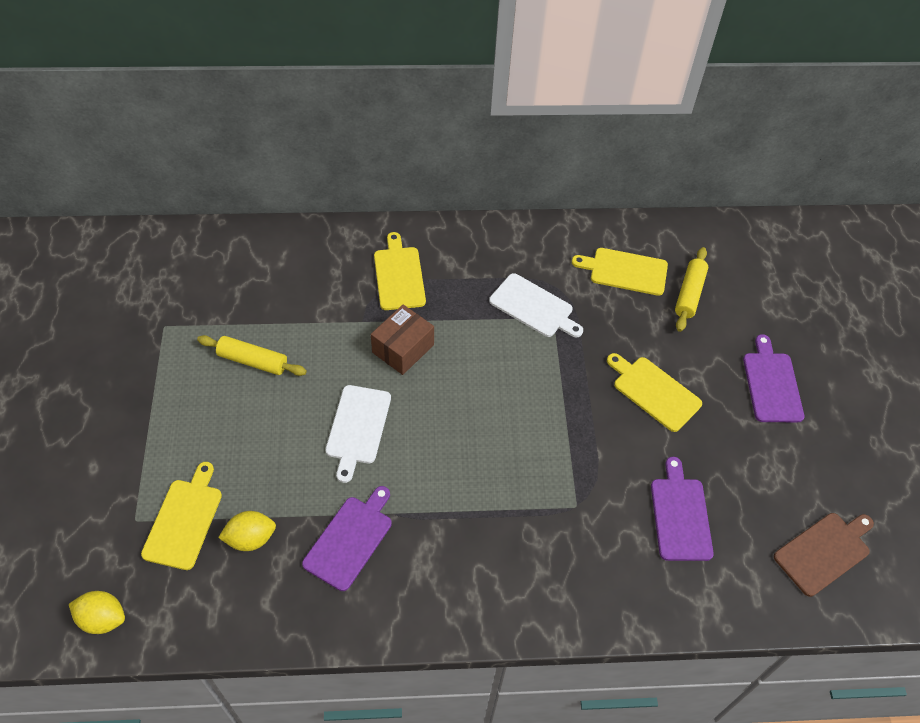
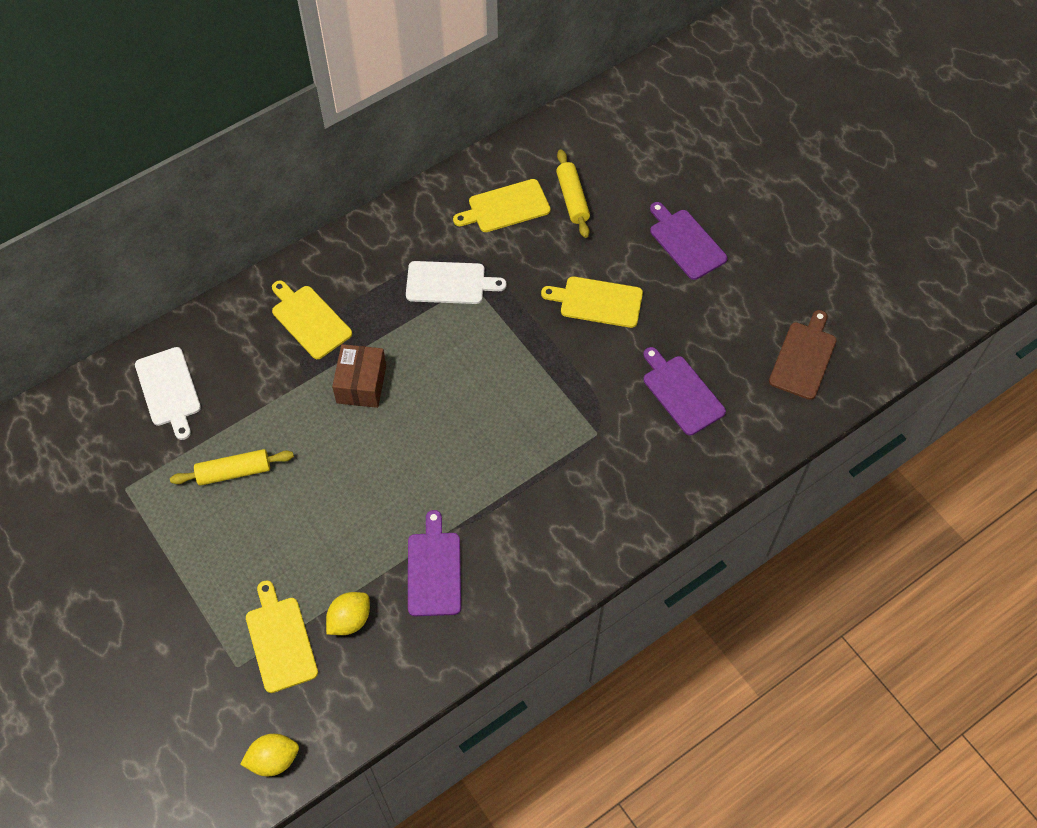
camera: 30 degrees left, 5 degrees up
white cutting board [325,385,391,483] -> white cutting board moved to [135,347,201,440]

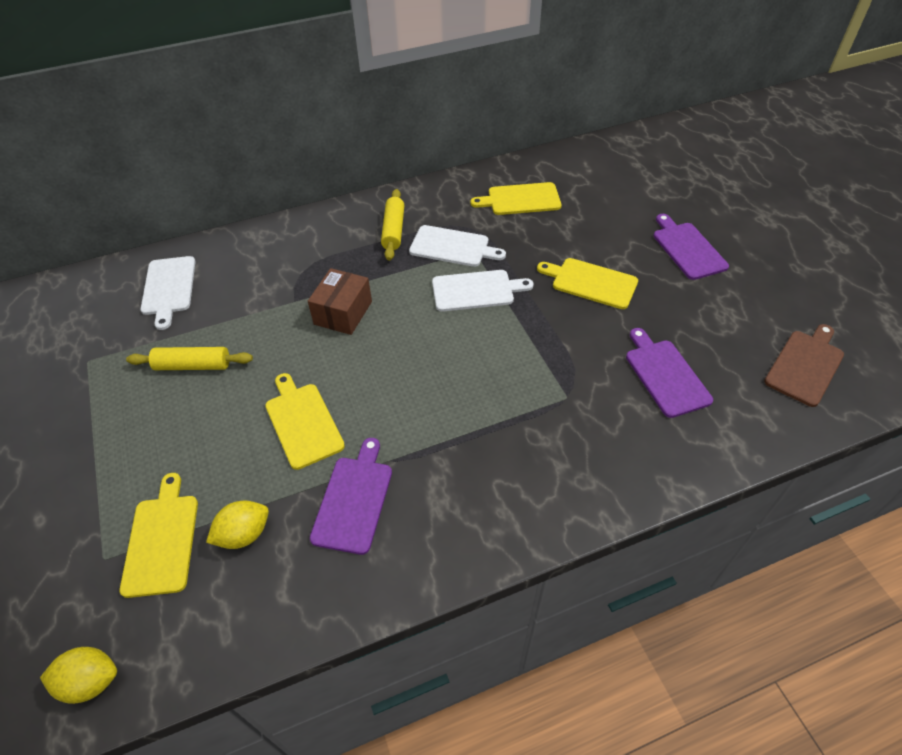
camera: 15 degrees right, 10 degrees down
yellow cutting board [272,280,352,359] -> yellow cutting board moved to [265,373,345,470]
yellow rolling pin [556,149,590,238] -> yellow rolling pin moved to [381,189,404,261]
none -> white cutting board [432,270,533,312]

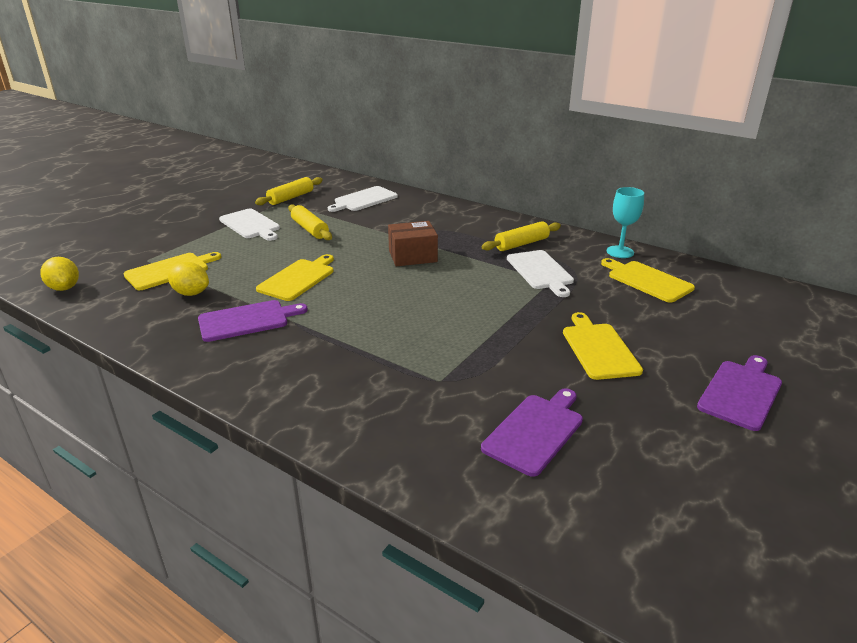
camera: 55 degrees right, 20 degrees down
white cutting board [432,270,533,312] -> white cutting board moved to [219,208,280,241]
brown cutting board [764,324,844,407] -> none
none -> yellow rolling pin [255,177,323,205]
none -> turquoise goblet [607,187,644,258]

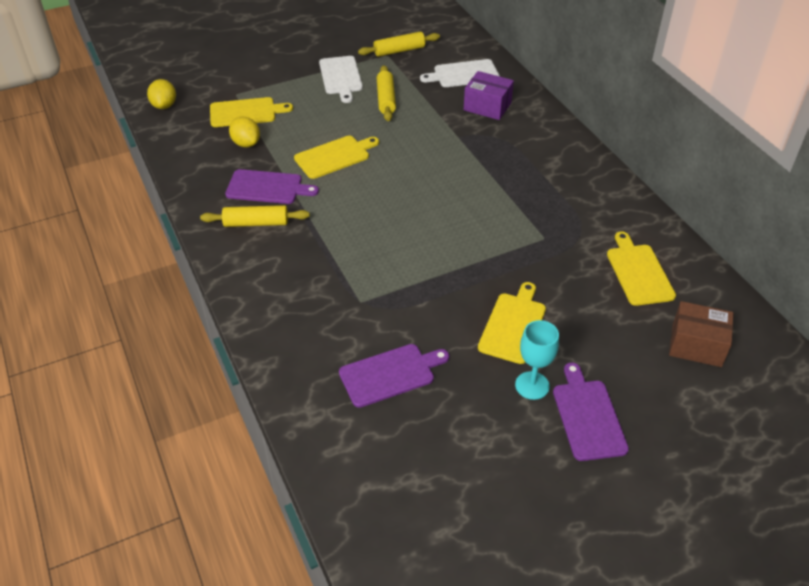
camera: 30 degrees right, 15 degrees up
brown box [388,221,438,266] -> brown box moved to [669,301,733,367]
yellow rolling pin [482,221,561,251] -> yellow rolling pin moved to [200,205,310,227]
white cutting board [507,250,574,297] -> none
turquoise goblet [607,187,644,258] -> turquoise goblet moved to [515,320,559,400]
purple cutting board [697,355,782,431] -> purple cutting board turned 75 degrees counterclockwise [553,363,629,461]
none -> purple box [464,71,514,120]

